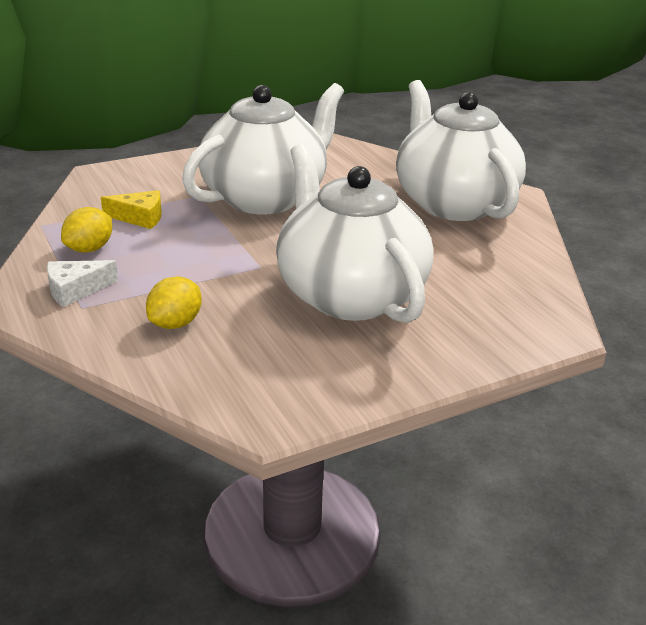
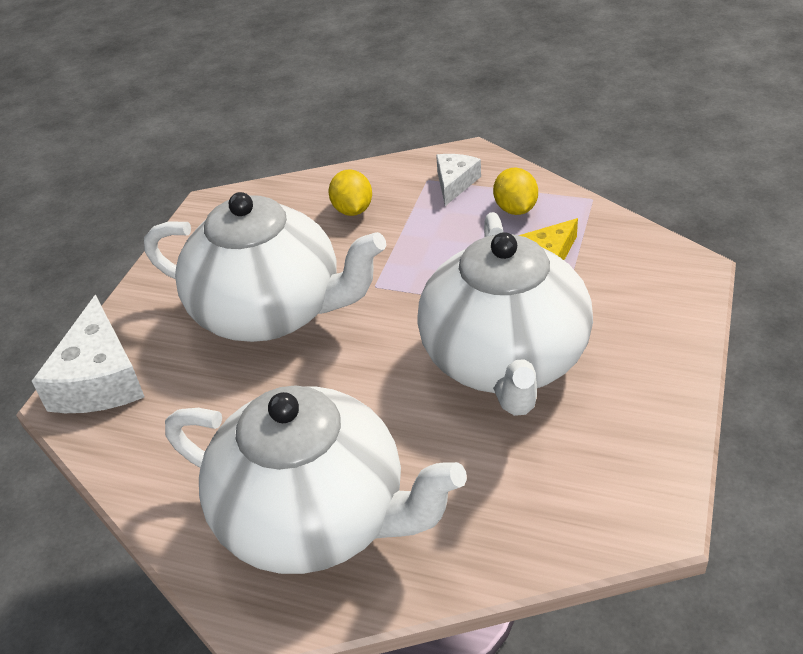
camera: 140 degrees right, 10 degrees up
none -> white cheese [32,295,145,413]

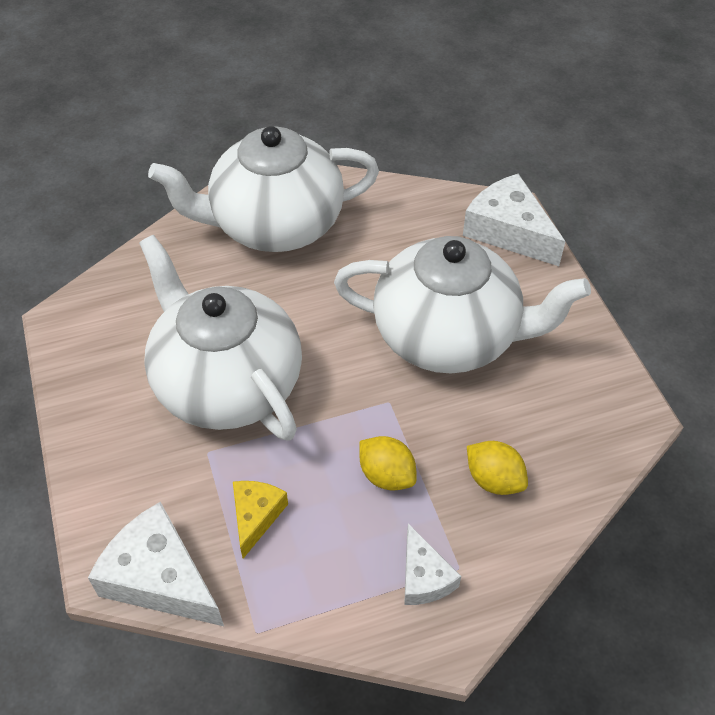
camera: 140 degrees right, 10 degrees up
white teapot [144,192,386,342] -> white teapot turned 150 degrees counterclockwise [334,236,591,373]
yellow lemon [493,168,538,215] -> yellow lemon moved to [359,436,417,490]
none -> white cheese [88,502,224,626]

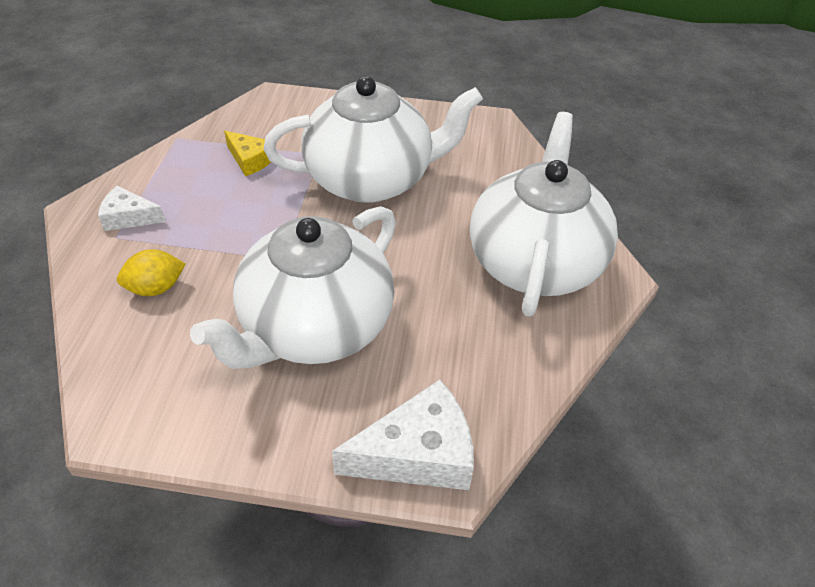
camera: 115 degrees right, 5 degrees down
white cheese [88,502,224,626] -> none
yellow lemon [359,436,417,490] -> none

